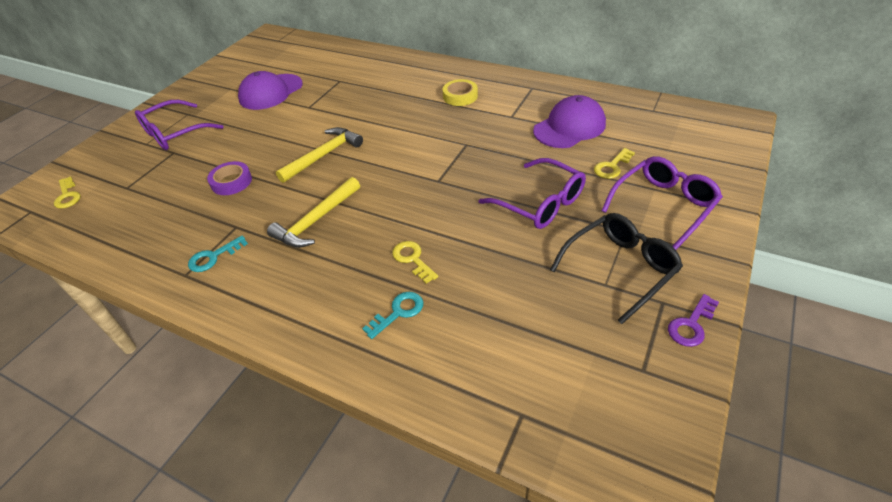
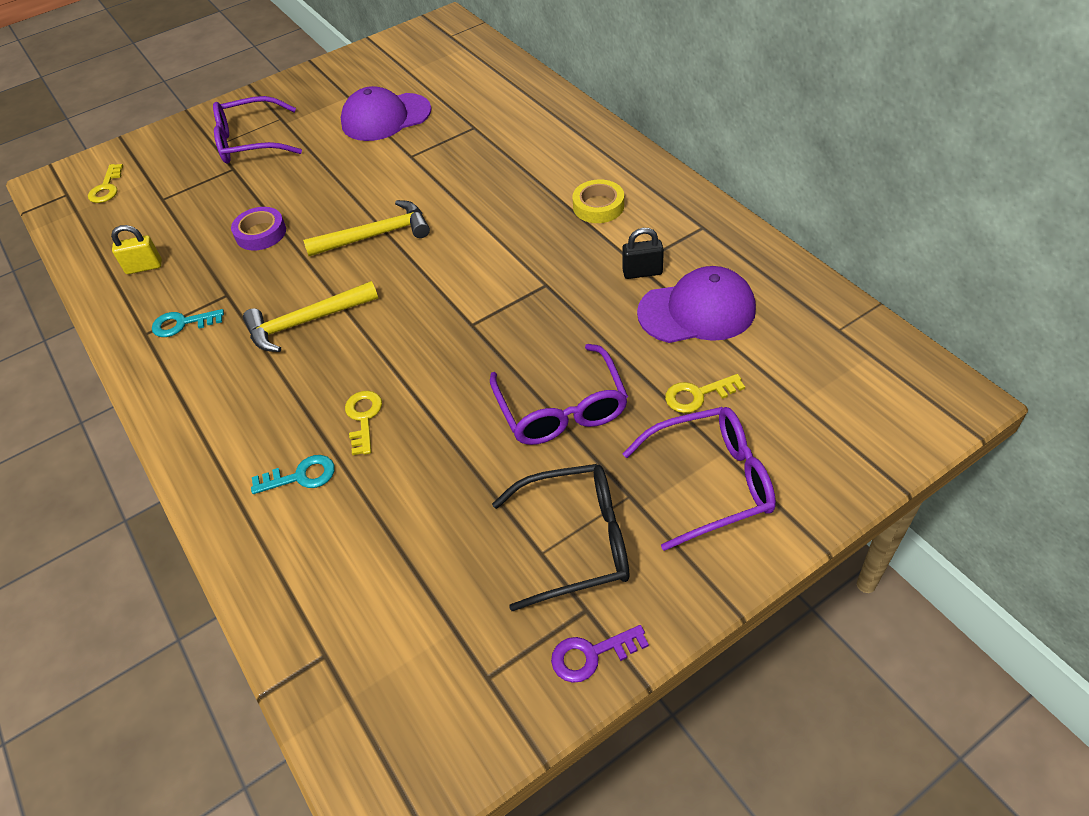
camera: 30 degrees right, 5 degrees up
none -> yellow padlock [111,225,162,274]
none -> black padlock [622,228,664,279]

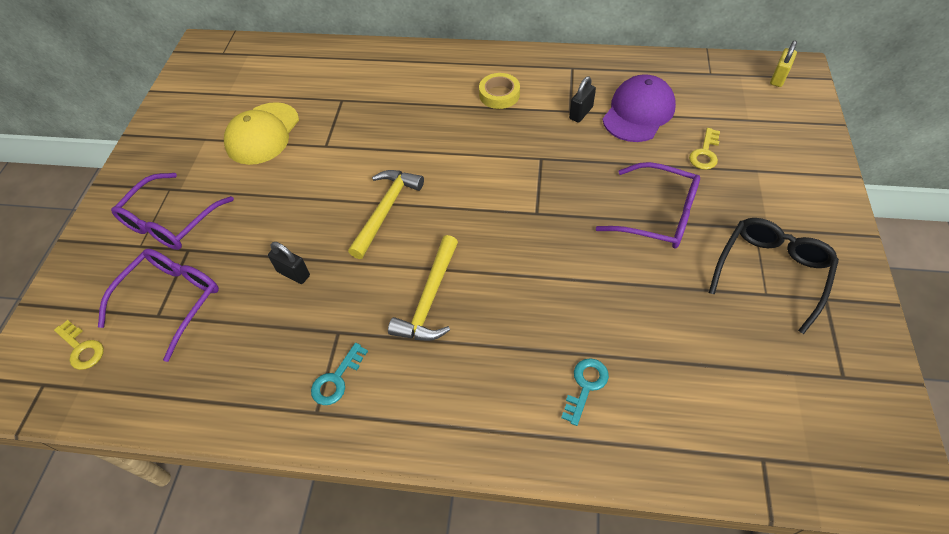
camera: 50 degrees left, 5 degrees up
yellow padlock [111,225,162,274] -> yellow padlock moved to [770,41,797,87]
purple tape [231,207,286,250] -> black padlock [268,242,310,284]
purple cap [341,86,431,141] -> yellow cap [224,102,299,165]
yellow key [345,391,382,455] -> none
purple key [551,625,649,683] -> none
purple glasses [622,407,776,551] -> purple glasses moved to [98,249,219,362]

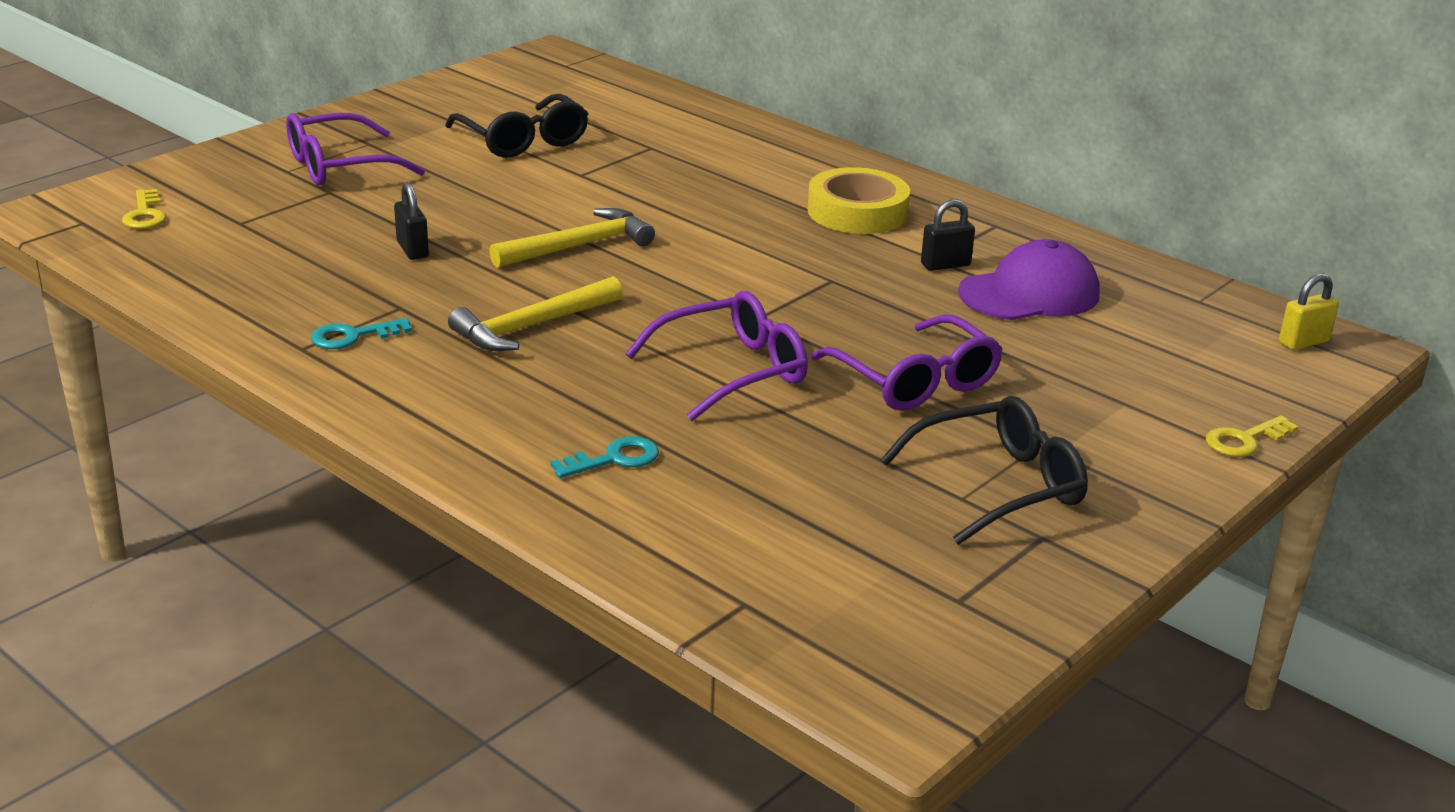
camera: 30 degrees right, 25 degrees down
purple glasses [98,249,219,362] -> purple glasses moved to [625,291,808,421]
yellow cap [224,102,299,165] -> black glasses [445,94,588,158]
yellow tape [479,73,520,109] -> yellow tape [808,167,910,234], size x1.52
yellow key [689,128,720,170] -> yellow key moved to [1206,416,1299,457]

